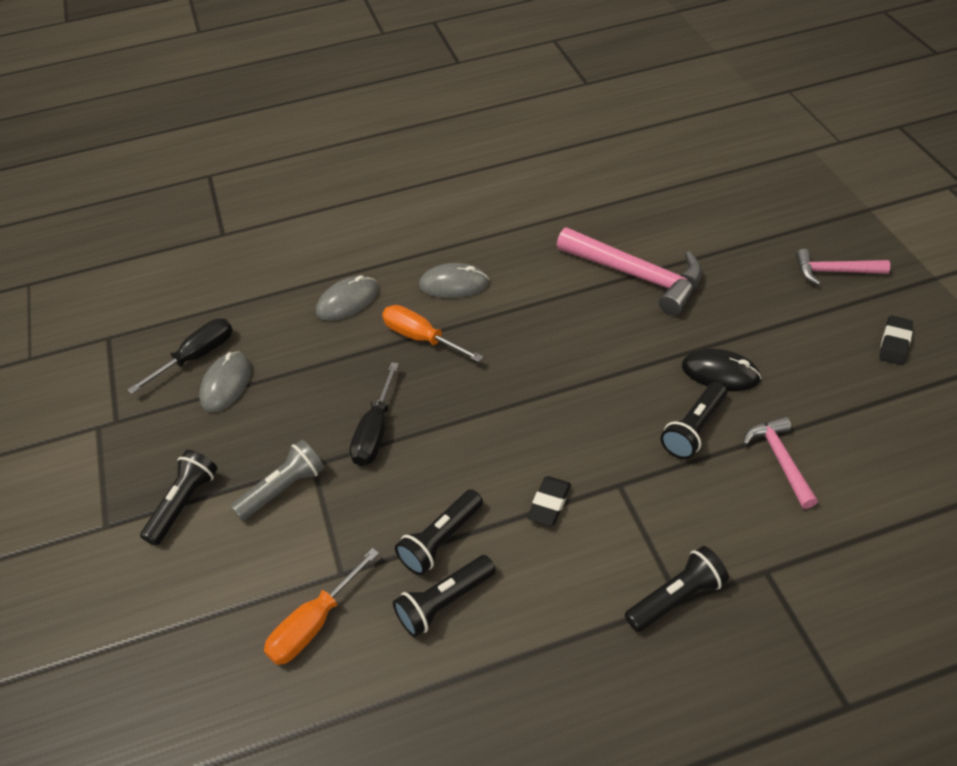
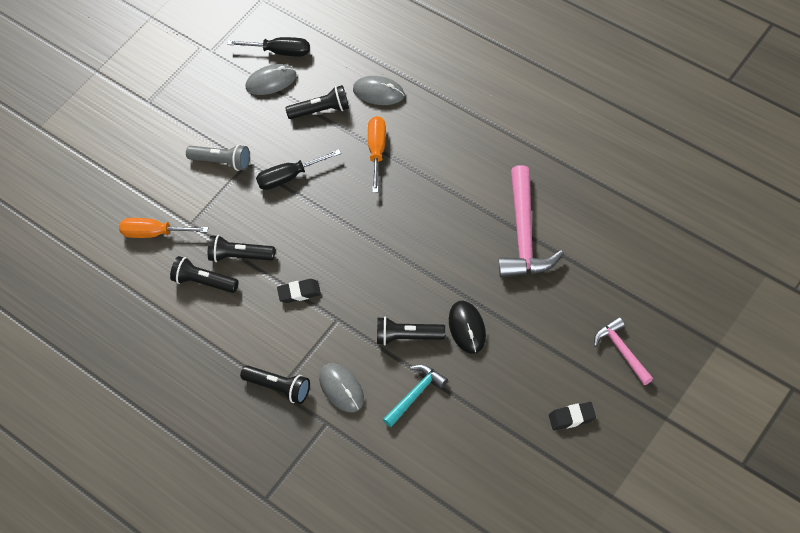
camera: 60 degrees right, 10 degrees up
black flashlight [140,450,218,546] -> black flashlight moved to [286,85,349,119]
grey mouse [419,263,489,298] -> grey mouse moved to [319,363,364,412]
pink hammer [743,416,818,509] -> turquoise hammer [383,365,448,427]

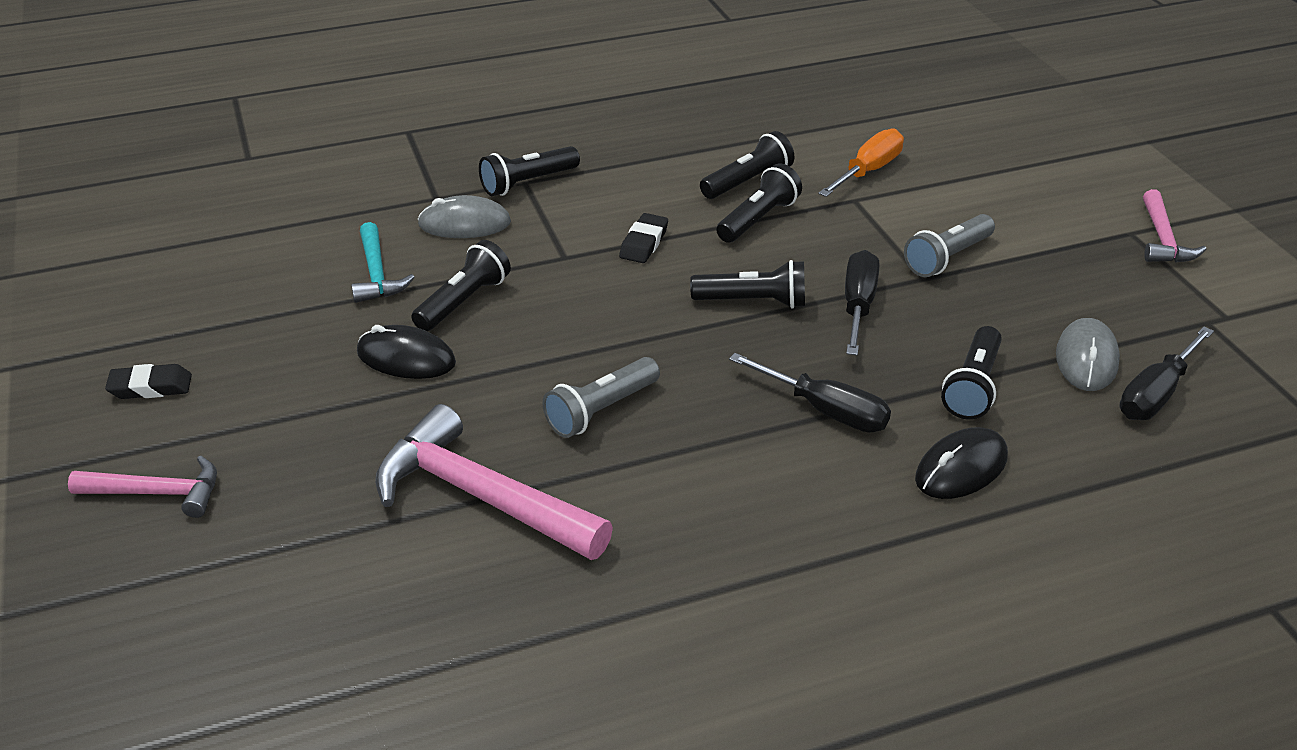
camera: 115 degrees right, 20 degrees down
grey mouse [353,76,405,105] -> black mouse [915,427,1008,499]
orange screwdriver [368,116,386,193] -> black screwdriver [729,353,891,432]
black eraser [549,402,596,431] -> black eraser turned 60 degrees clockwise [105,364,192,399]
none -> grey flashlight [542,357,660,438]
none -> black flashlight [690,260,805,309]
none -> pink hammer [1143,189,1206,263]

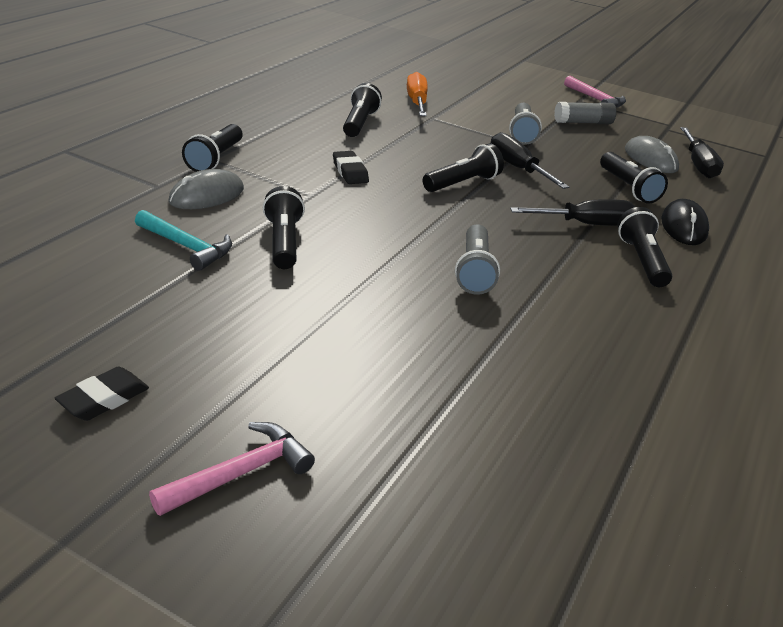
camera: 45 degrees left, 5 degrees down
black mouse [357,325,456,379] -> none
pink hammer [375,404,613,560] -> none
black flashlight [716,163,802,243] -> black flashlight moved to [617,207,672,287]
none -> grey glue stick [554,102,616,124]

